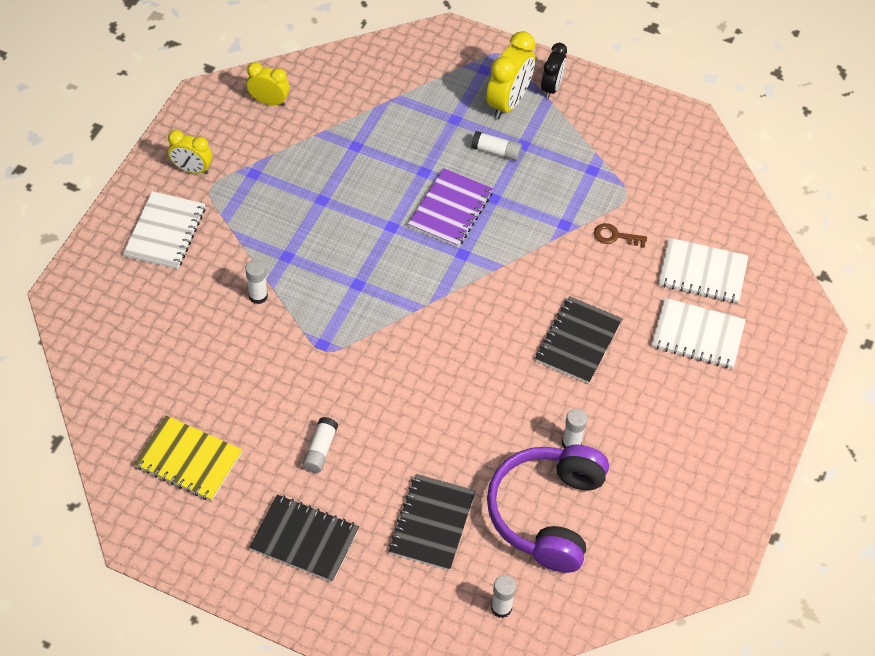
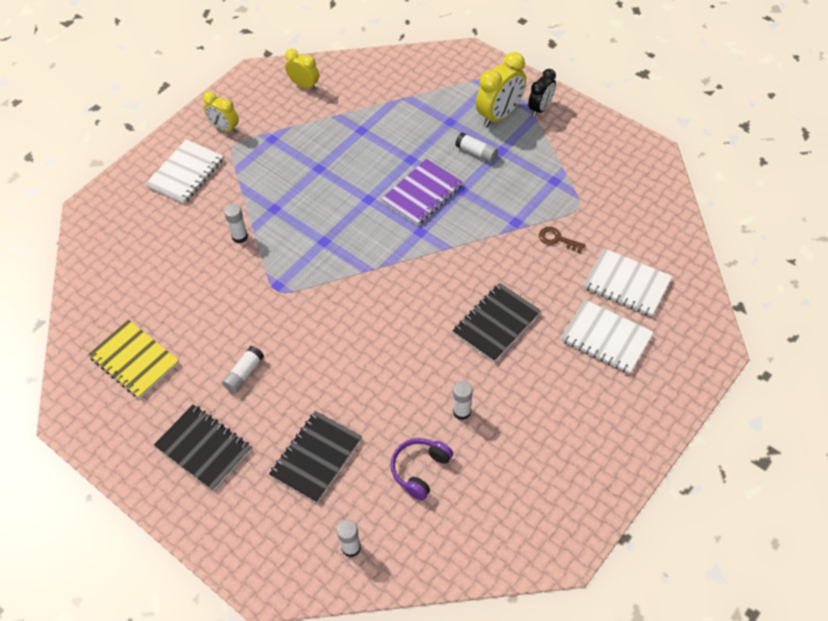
camera: 20 degrees right, 0 degrees up
purple headphones [487,444,609,573] -> purple headphones [390,438,453,500], size x0.52

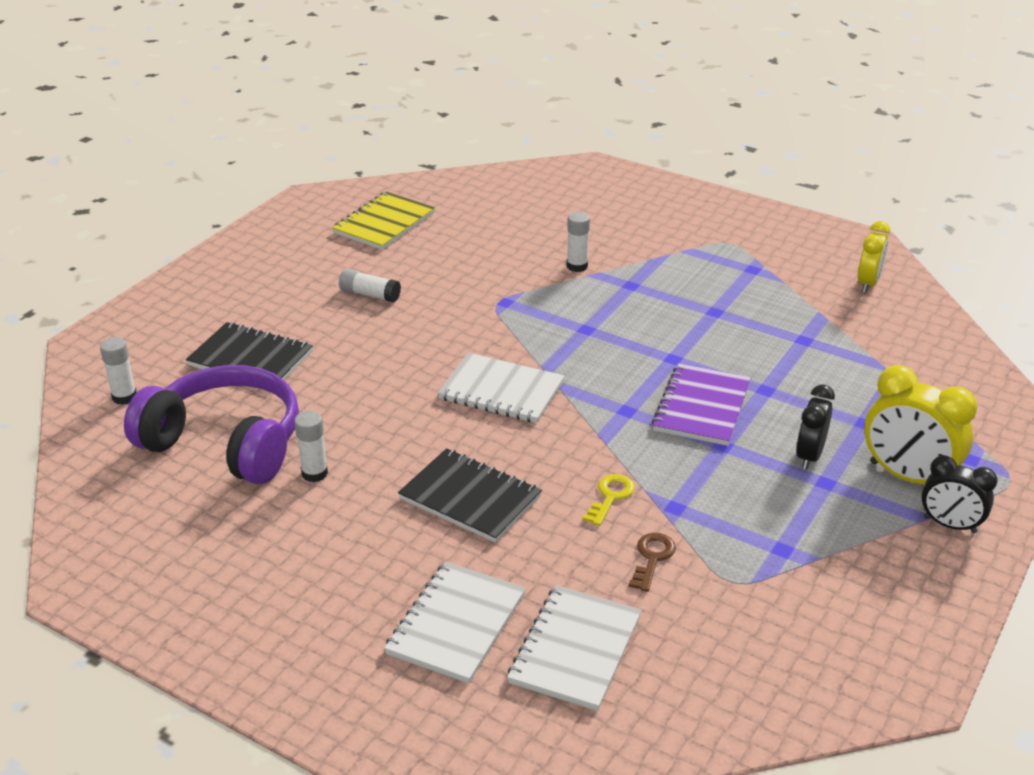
camera: 80 degrees right, 20 degrees down
white notebook [145,140,224,204] -> white notebook moved to [438,353,565,423]
black notebook [154,405,251,491] -> none
yellow clock [203,91,239,134] -> none
purple notebook [381,159,463,225] -> purple notebook turned 75 degrees clockwise [652,364,751,446]
purple headphones [390,438,453,500] -> purple headphones [124,365,299,484], size x1.93
white glue stick [455,133,498,163] -> black clock [796,385,835,470]
none -> yellow key [583,474,635,526]

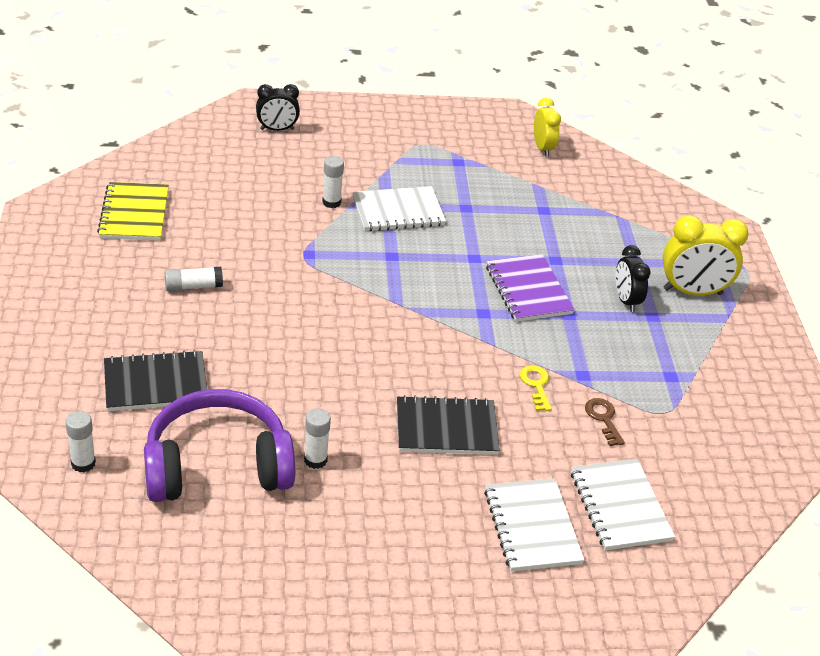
camera: 40 degrees left, 5 degrees up
white notebook [438,353,565,423] -> white notebook moved to [353,186,446,231]
black clock [921,456,997,533] -> black clock moved to [256,84,300,131]

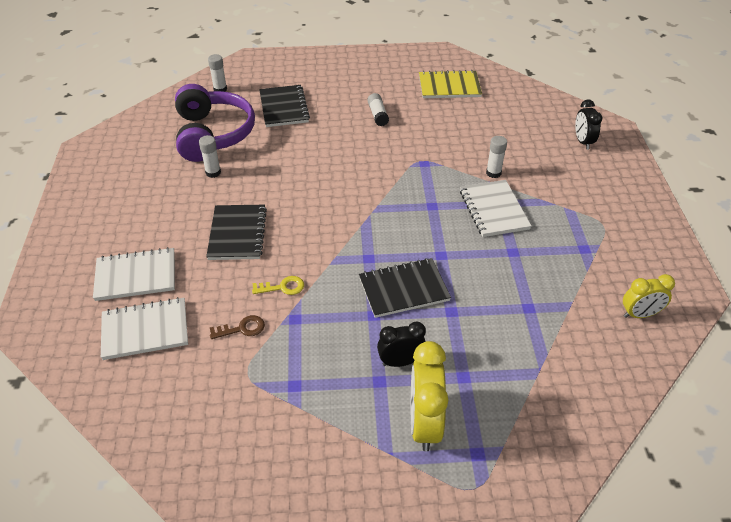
camera: 95 degrees right, 5 degrees up
purple notebook [486,254,575,322] -> black notebook [359,258,451,318]

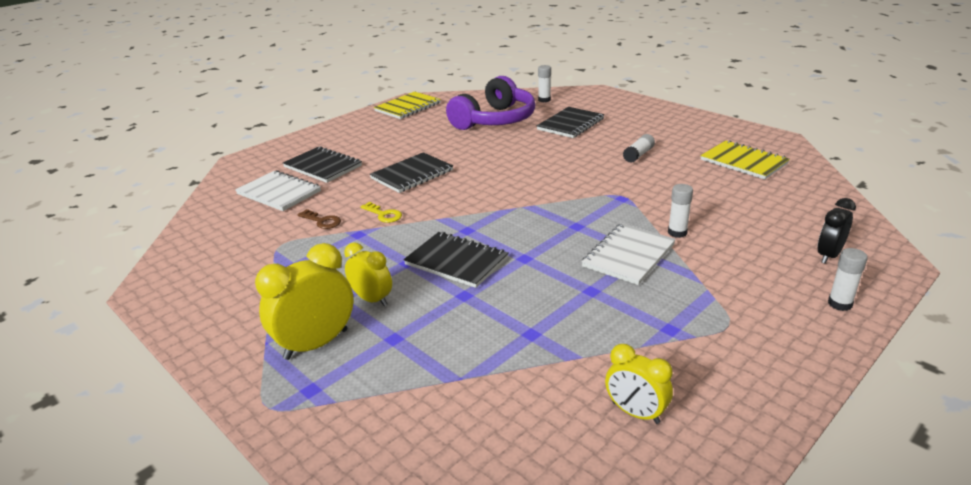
camera: 50 degrees right, 15 degrees down
white notebook [93,247,175,301] -> black notebook [283,146,362,183]
white glue stick [199,135,221,178] -> white glue stick moved to [828,248,868,311]
black clock [377,322,426,367] -> yellow clock [344,242,392,306]
none -> yellow notebook [374,92,441,119]

